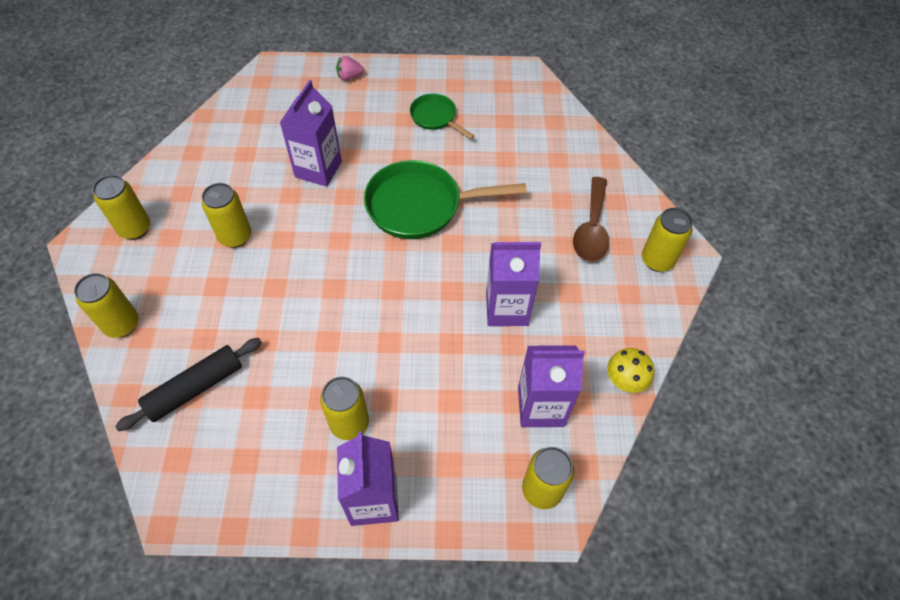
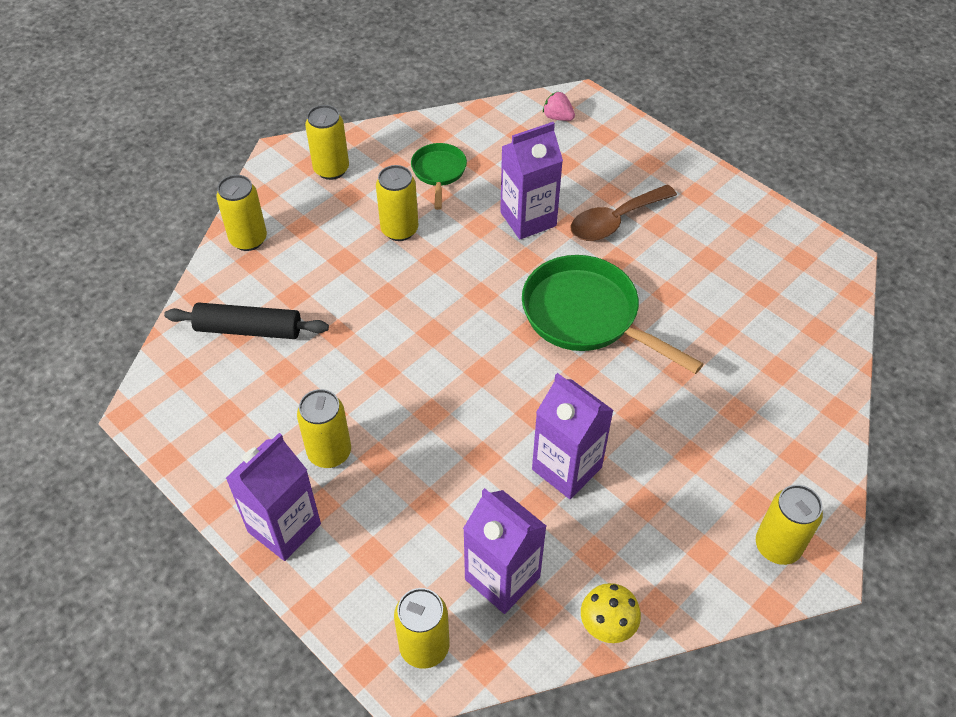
camera: 45 degrees right, 5 degrees down
pink strawberry [336,56,364,81] -> pink strawberry moved to [543,91,575,121]
green pan [410,94,475,139] -> green pan moved to [411,143,467,210]
brown spoon [573,177,609,262] -> brown spoon moved to [571,184,677,241]

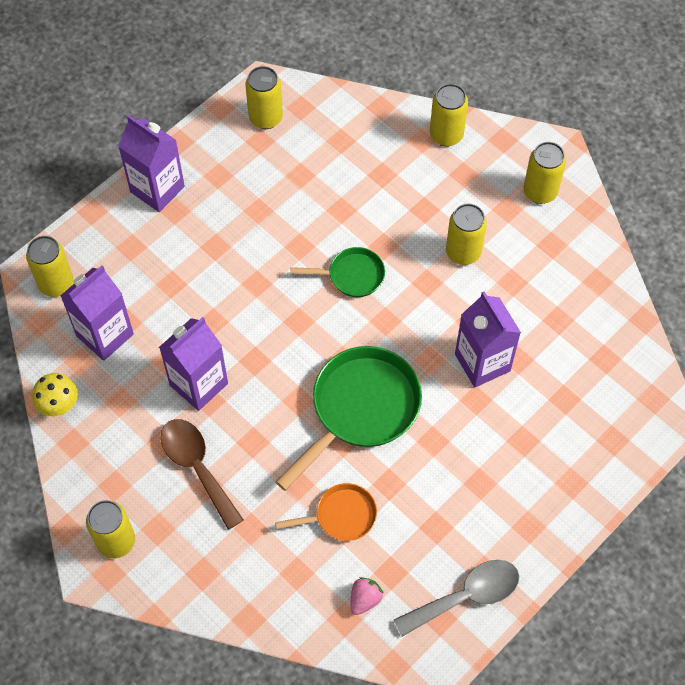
camera: 90 degrees right, 10 degrees up
black rolling pin [164,302,329,339] -> none
yellow can [297,389,351,468] -> yellow can moved to [245,66,283,129]
green pan [411,143,467,210] -> green pan moved to [290,247,385,297]
pink strawberry [543,91,575,121] -> pink strawberry moved to [350,577,384,615]
brown spoon [571,184,677,241] -> brown spoon moved to [161,419,244,530]
none -> orange pan [275,483,377,541]
none -> grey spoon [394,560,519,637]

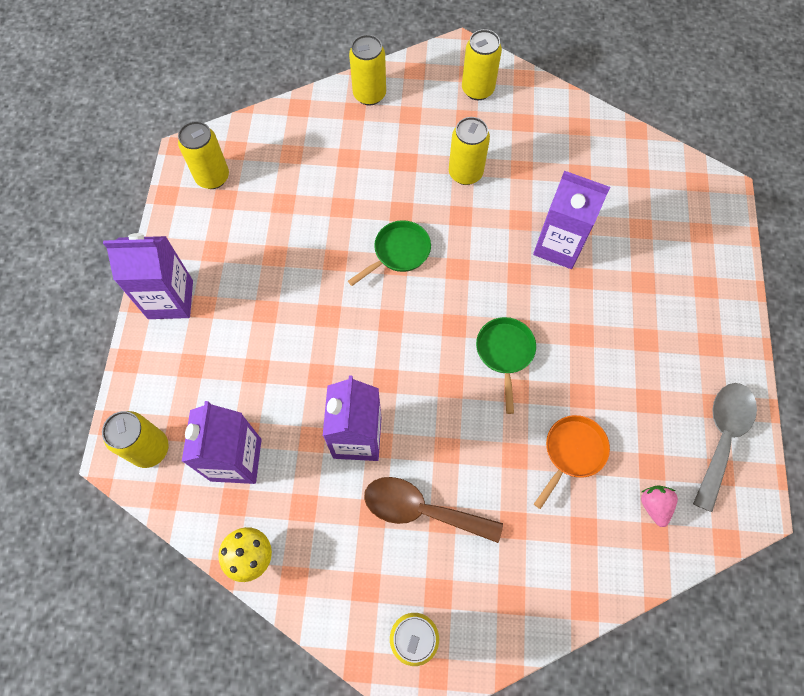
camera: 40 degrees left, 5 degrees up
green pan [276,346,422,491] -> green pan [476,317,536,414], size x0.54

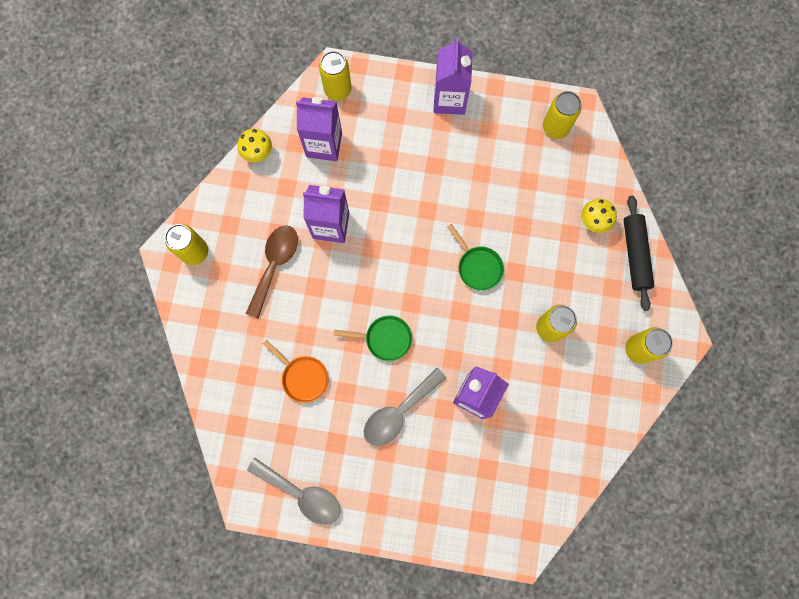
camera: 95 degrees right, 10 degrees up
yellow can [349,35,386,106] -> black rolling pin [624,195,654,311]
pink strawberry [641,485,678,527] -> none
none -> grey spoon [364,368,446,446]
none -> yellow mushroom [581,199,617,233]

